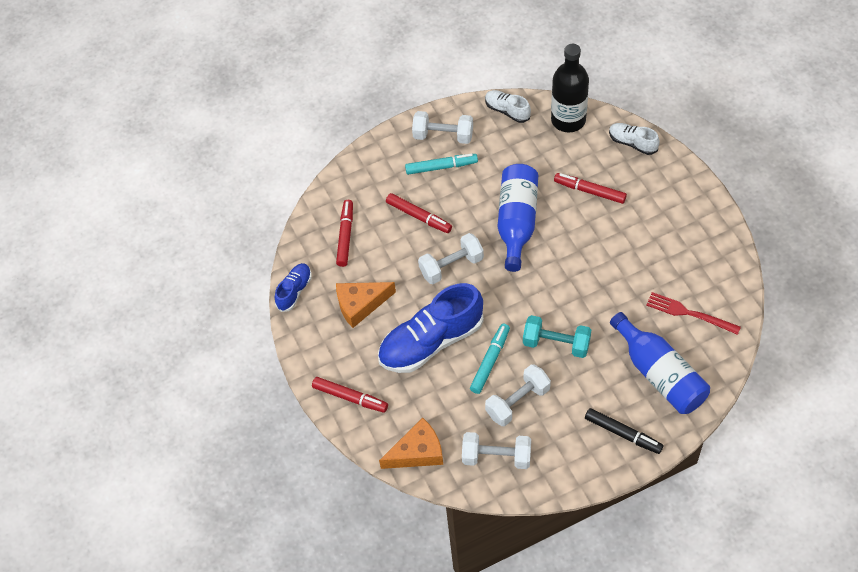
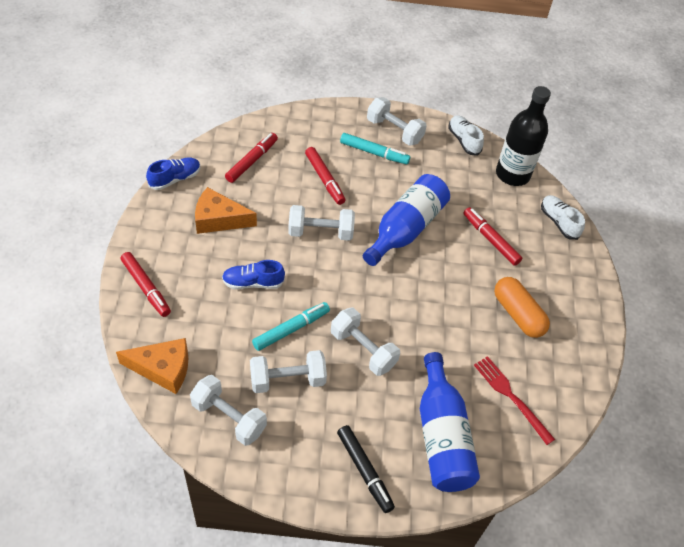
camera: 20 degrees right, 5 degrees down
blue shoe [378,283,484,373] -> blue shoe [222,260,285,289], size x0.49
turquoise dumbbell [523,315,591,358] -> white dumbbell [331,308,400,376]
none -> orange capsule [494,277,550,338]

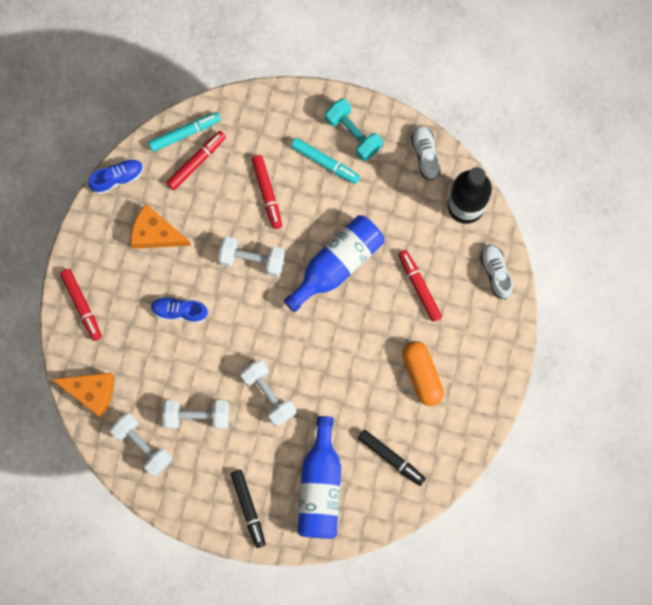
camera: 15 degrees right, 25 degrees up
turquoise marker [252,302,330,351] -> turquoise marker moved to [148,112,221,152]
white dumbbell [367,97,427,146] -> turquoise dumbbell [325,98,383,161]
red fork [474,356,555,445] -> black marker [358,430,426,486]

